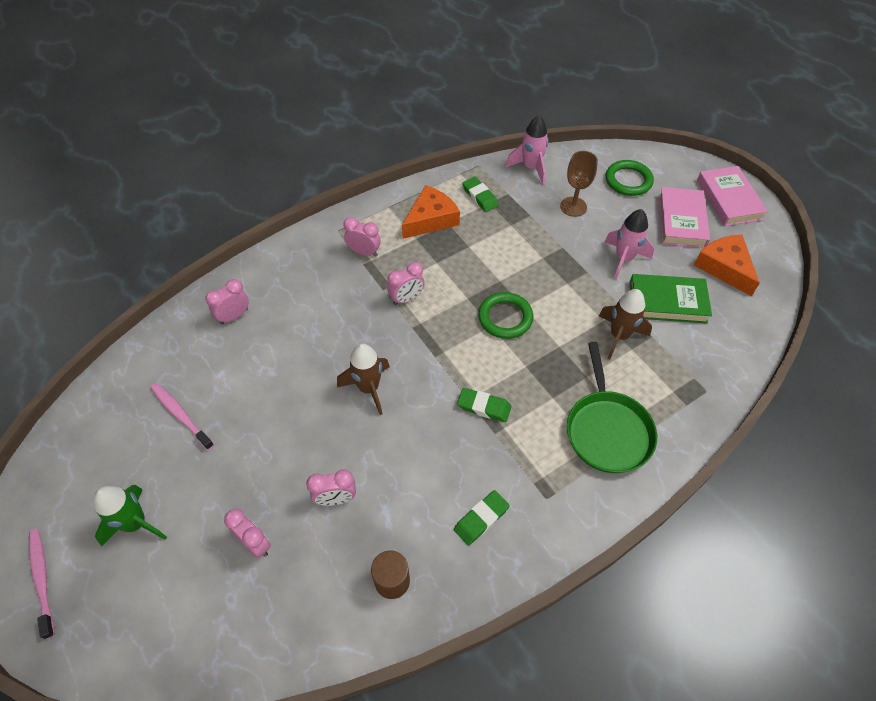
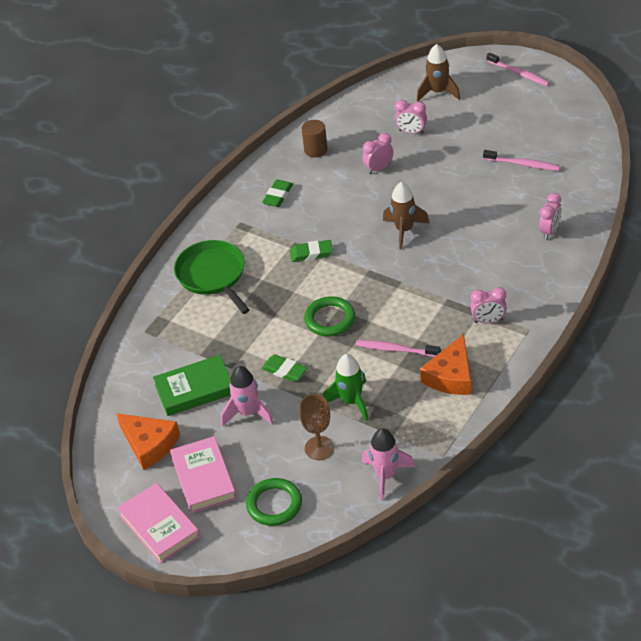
camera: 160 degrees right, 10 degrees down
green rocket [94,485,167,546] -> green rocket moved to [323,354,368,421]
pink clock [387,262,425,305] -> none
green eraser [462,177,499,212] -> green eraser moved to [262,354,307,382]
brown rocket [599,289,652,360] -> brown rocket moved to [416,44,460,102]
none -> pink toothbrush [356,340,441,357]

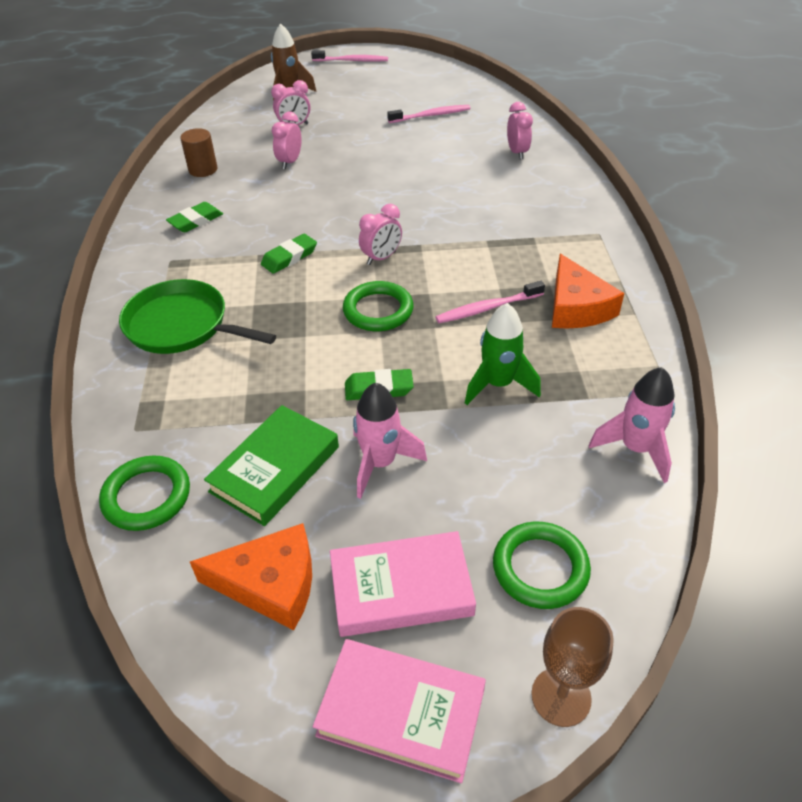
camera: 40 degrees left, 0 degrees up
pink book [170,436,237,513] -> pink book turned 45 degrees counterclockwise [330,531,476,637]
green eraser [262,180,293,207] -> green eraser turned 60 degrees clockwise [166,202,223,232]
brown goblet [299,394,334,460] -> brown goblet moved to [531,607,614,727]
brown rocket [383,182,429,250] -> none
pink clock [470,287,507,323] -> pink clock moved to [359,204,402,265]
none -> green ring [99,456,190,531]

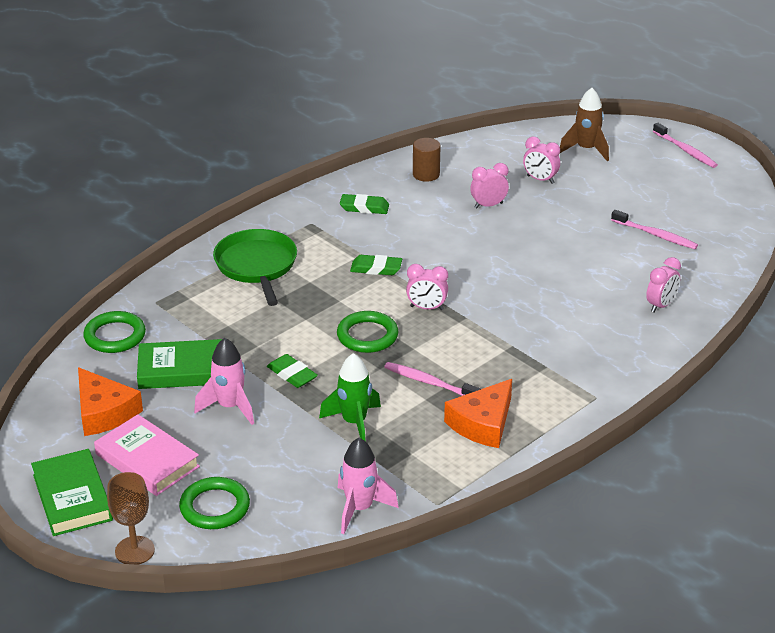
camera: 50 degrees right, 10 degrees down
pink book [313,639,486,783] -> green book [31,449,113,536]

